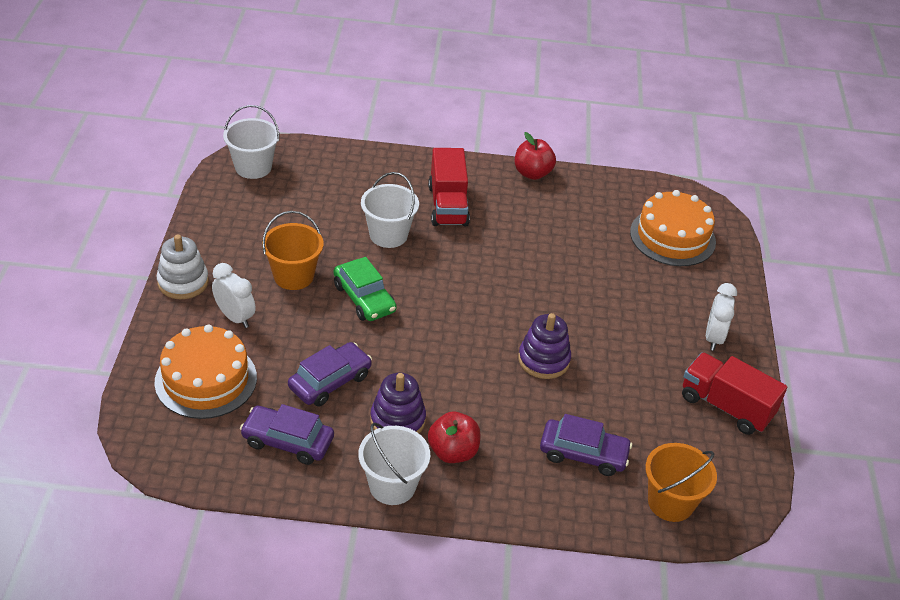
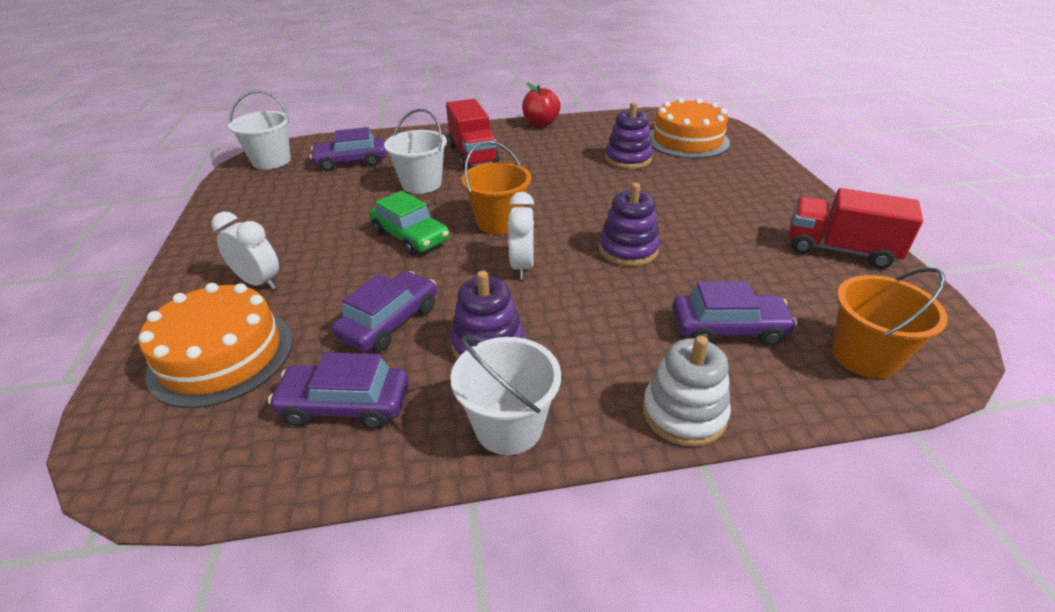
camera: 10 degrees left, 5 degrees down
white stacking toy [156,235,209,299] -> white stacking toy moved to [642,335,731,447]
orange bucket [262,211,323,290] -> orange bucket moved to [461,141,531,234]
red apple [428,412,481,463] -> none
white clock [706,283,737,351] -> white clock moved to [507,192,534,279]
none -> purple car [310,127,386,171]
none -> purple stacking toy [605,102,653,169]

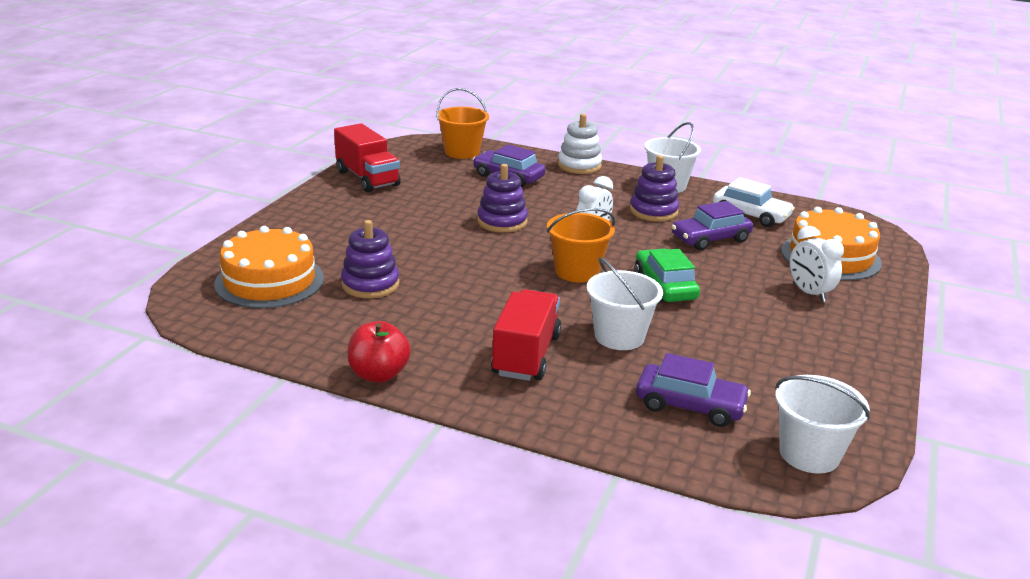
camera: 150 degrees left, 10 degrees down
purple car [268,352,409,429] -> white car [713,177,795,227]

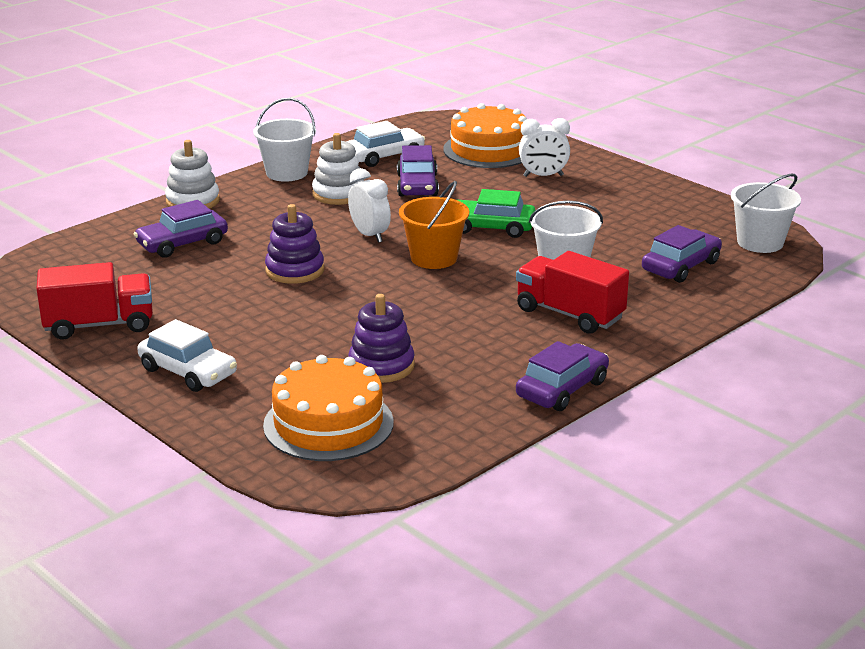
camera: 65 degrees left, 0 degrees up
red apple [347,321,411,383] -> purple car [516,341,609,411]
orange bucket [436,88,489,159] -> none
purple stacking toy [630,155,679,222] -> white stacking toy [312,133,364,205]
none -> white car [137,319,237,392]

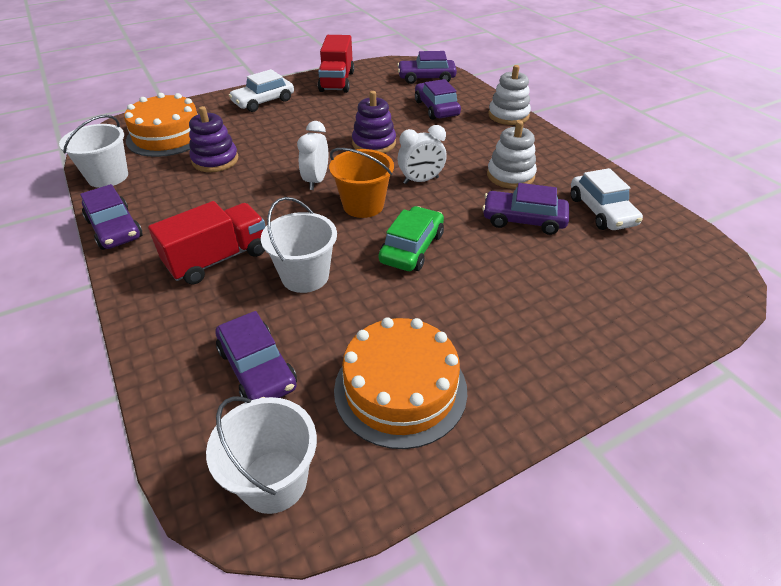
camera: 105 degrees right, 15 degrees up
white bucket [253,98,316,182] -> white bucket moved to [59,115,128,188]
orange cake [443,103,527,168] -> orange cake moved to [334,317,467,449]
white clock [519,118,570,177] -> white clock moved to [297,121,328,190]
none -> purple car [397,51,457,84]

